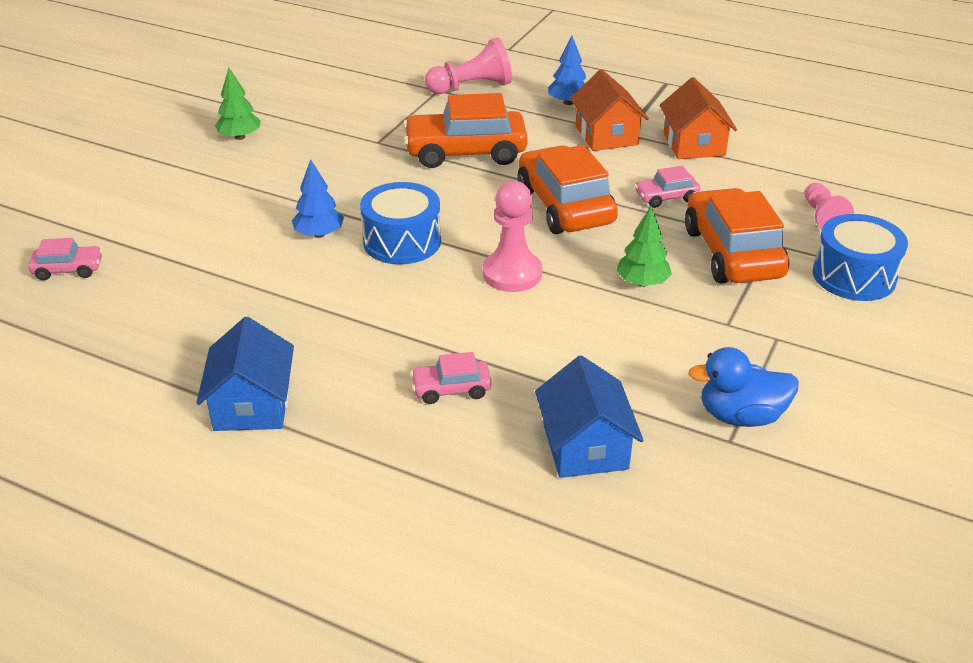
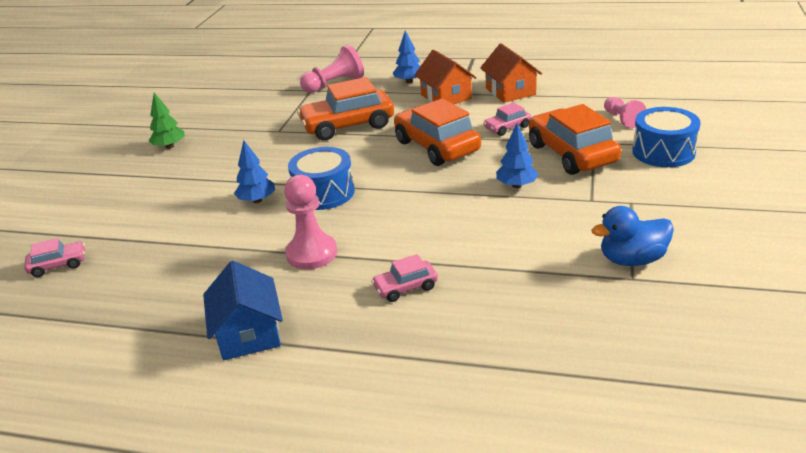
camera: 10 degrees left, 5 degrees down
pink pawn [483,181,542,292] -> pink pawn moved to [284,175,337,269]
blue house [535,355,643,478] -> none
green tree [616,206,672,287] -> blue tree [496,123,538,188]

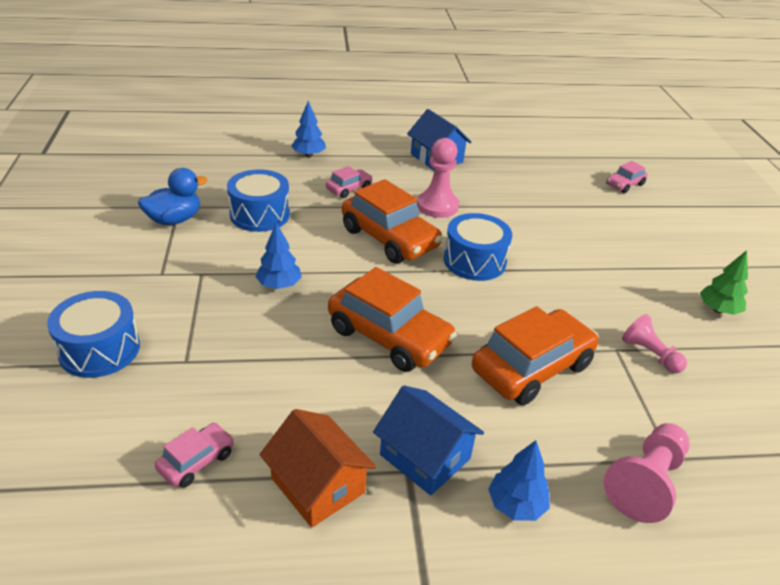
camera: 155 degrees right, 5 degrees up
blue tree [234,140,275,203] -> blue tree moved to [291,101,326,157]
orange house [415,50,477,104] -> blue house [373,385,484,495]
pink car [483,103,531,136] -> pink car moved to [155,423,234,488]
orange car [529,104,621,175] -> orange car moved to [342,179,443,264]
pink pawn [604,97,646,128] -> pink pawn moved to [622,314,687,373]
none -> blue drum [227,169,290,232]

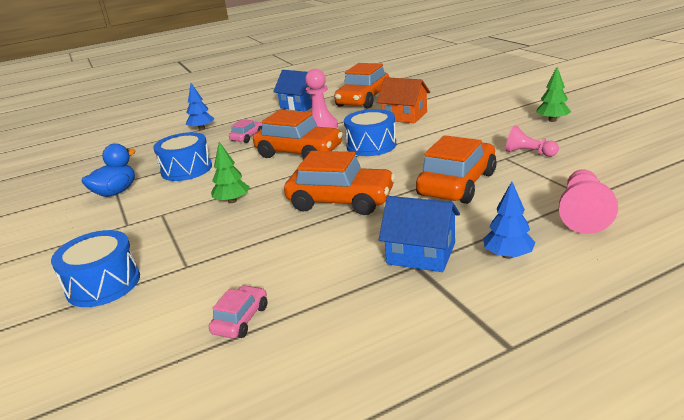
camera: 15 degrees left, 10 degrees down
blue tree [256,223,302,289] -> green tree [211,142,250,203]
orange house [260,409,377,528] -> orange house moved to [377,77,430,123]
pink car [606,161,648,193] -> none
none -> orange car [334,63,389,109]

